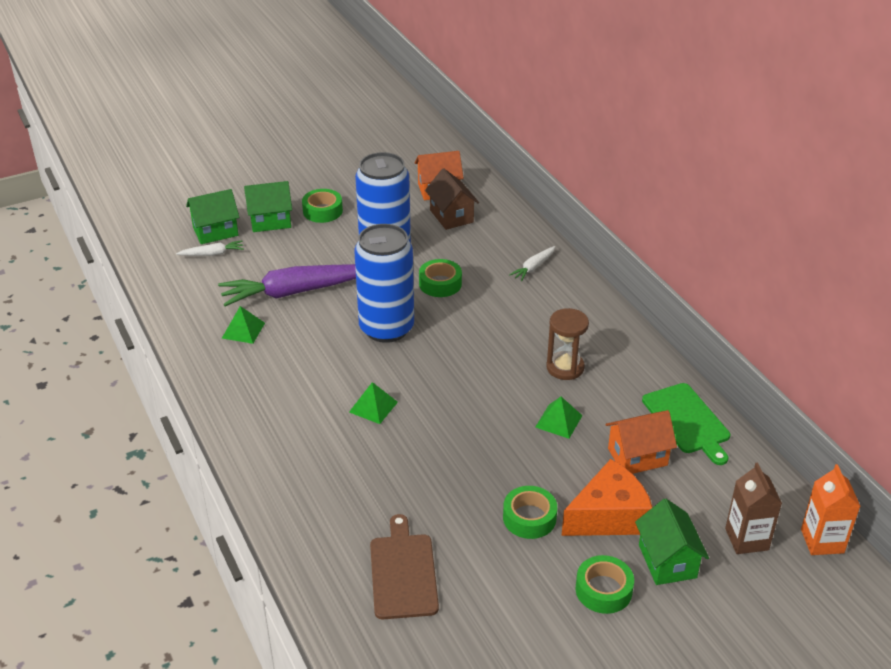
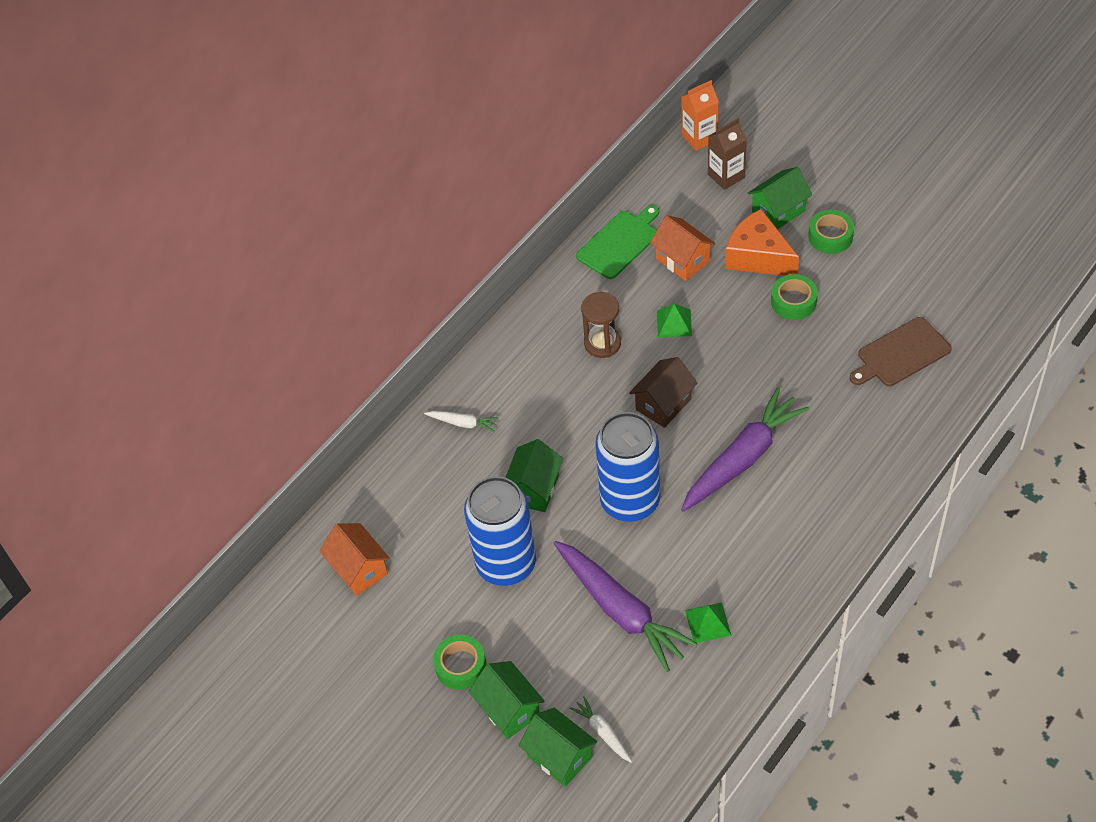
camera: 110 degrees left, 15 degrees up
green pyramid [349,382,398,424] -> purple carrot [681,387,809,512]
green tape [419,259,462,297] -> green house [505,439,563,512]
brown house [425,168,479,230] -> brown house moved to [629,357,698,428]

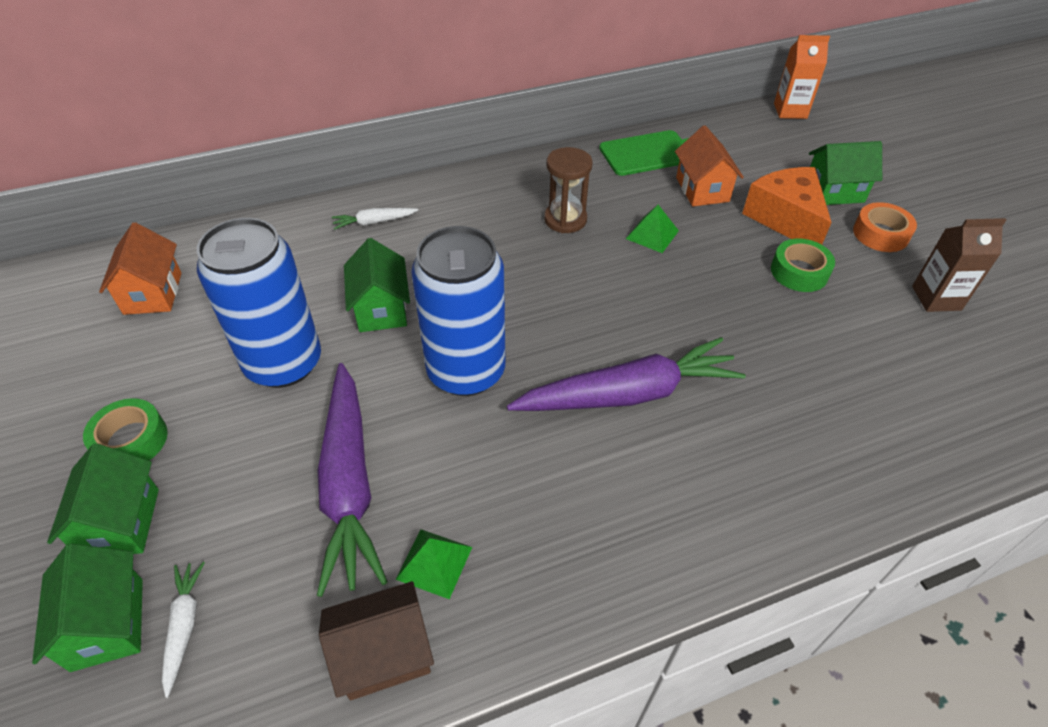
camera: 25 degrees right, 5 degrees down
white carrot [424,411,498,432] -> white carrot turned 120 degrees clockwise [332,208,418,230]
green house [505,439,563,512] -> green house turned 60 degrees counterclockwise [344,238,410,332]
brown house [629,357,698,428] -> brown house moved to [319,581,434,701]
brown carton [708,118,747,190] -> brown carton moved to [912,218,1006,312]
green tape [808,210,854,254] -> orange tape [853,202,917,252]
brown cutting board [850,317,952,386] -> none

